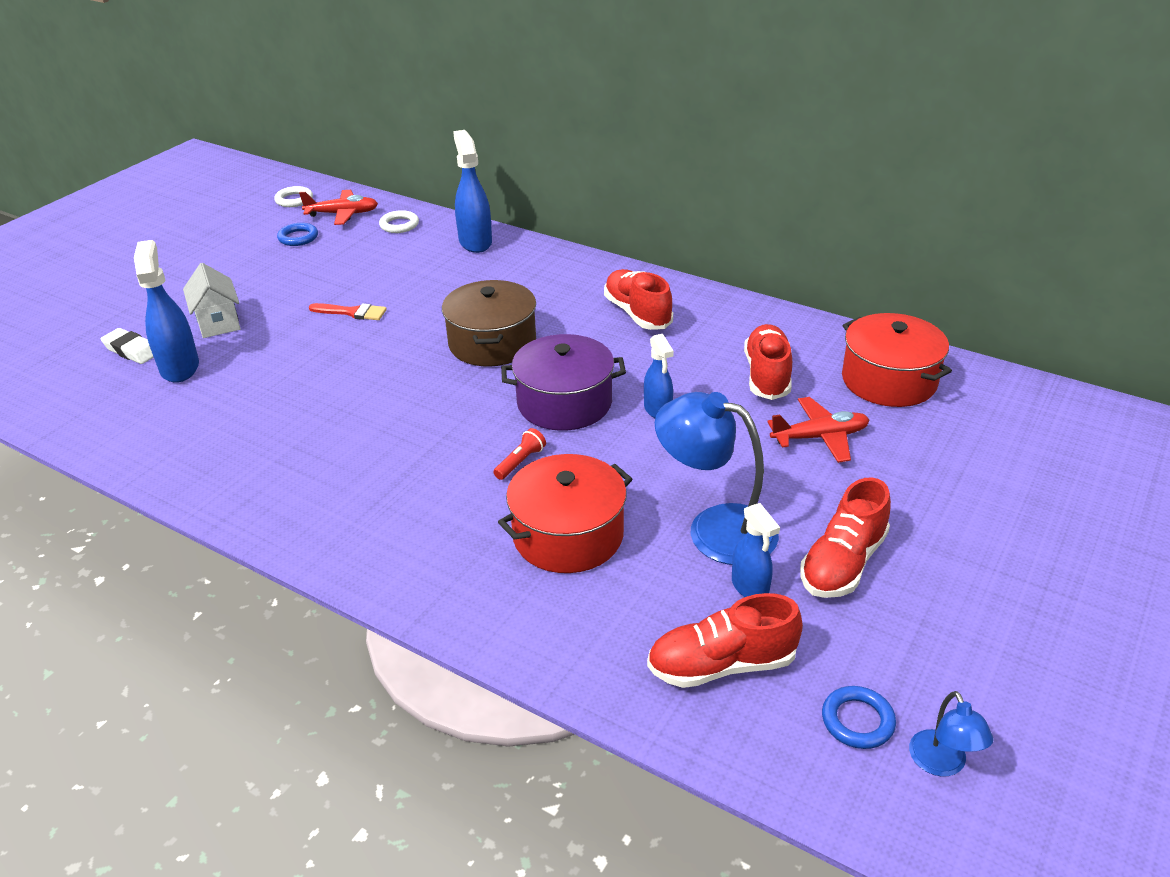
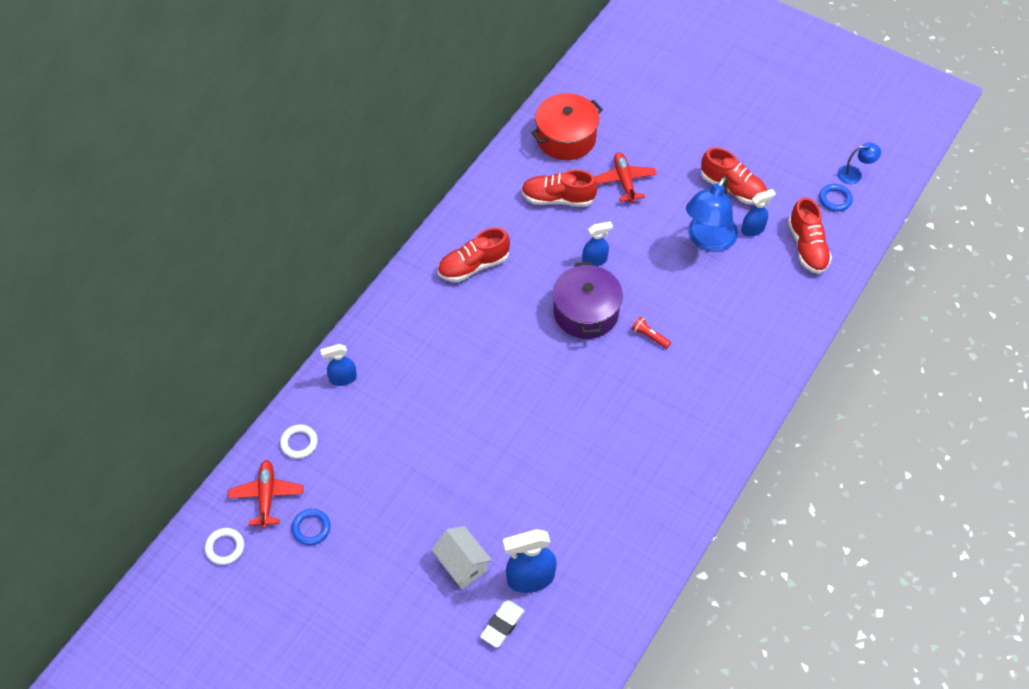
camera: 90 degrees left, 20 degrees up
white house [183,263,241,338] -> white house turned 75 degrees clockwise [431,526,492,589]
red brush [309,303,387,320] -> none
brown pot [442,280,536,367] -> none
blue spray bottle [453,130,492,253] -> blue spray bottle [320,344,357,386], size x0.62
red pot [498,454,632,573] -> none

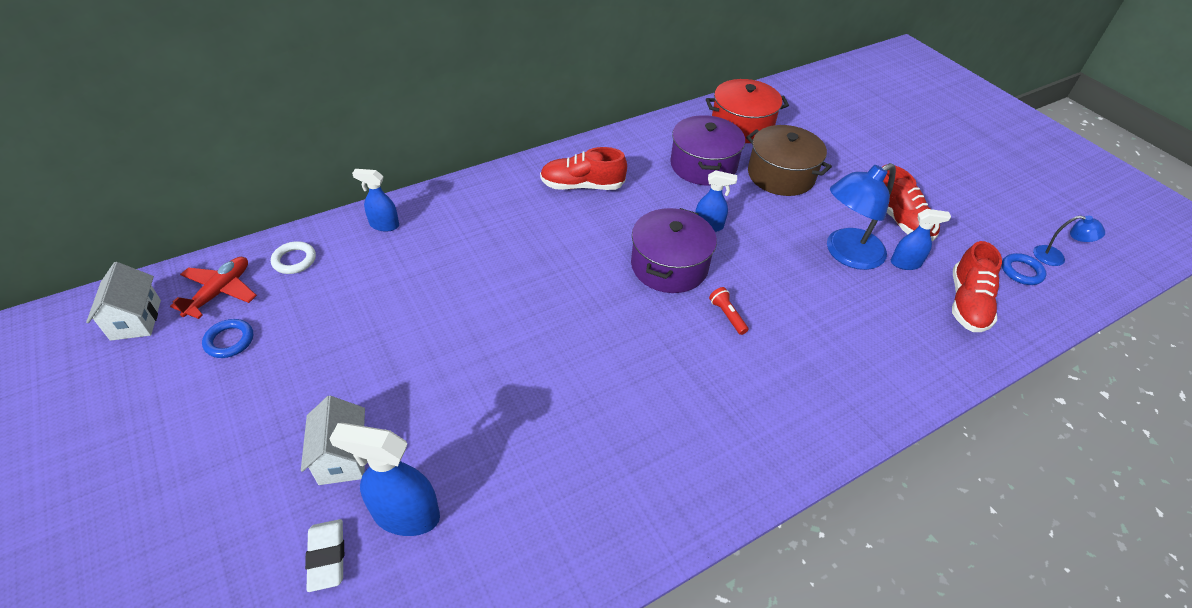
camera: 25 degrees right, 10 degrees down
white ring [205,528,244,565] -> white house [86,262,161,341]
white eraser [480,600,525,648] -> white eraser turned 75 degrees counterclockwise [305,519,344,592]
red shoe [521,170,597,207] -> purple pot [670,115,745,186]
red plane [595,152,657,203] -> brown pot [746,125,832,196]

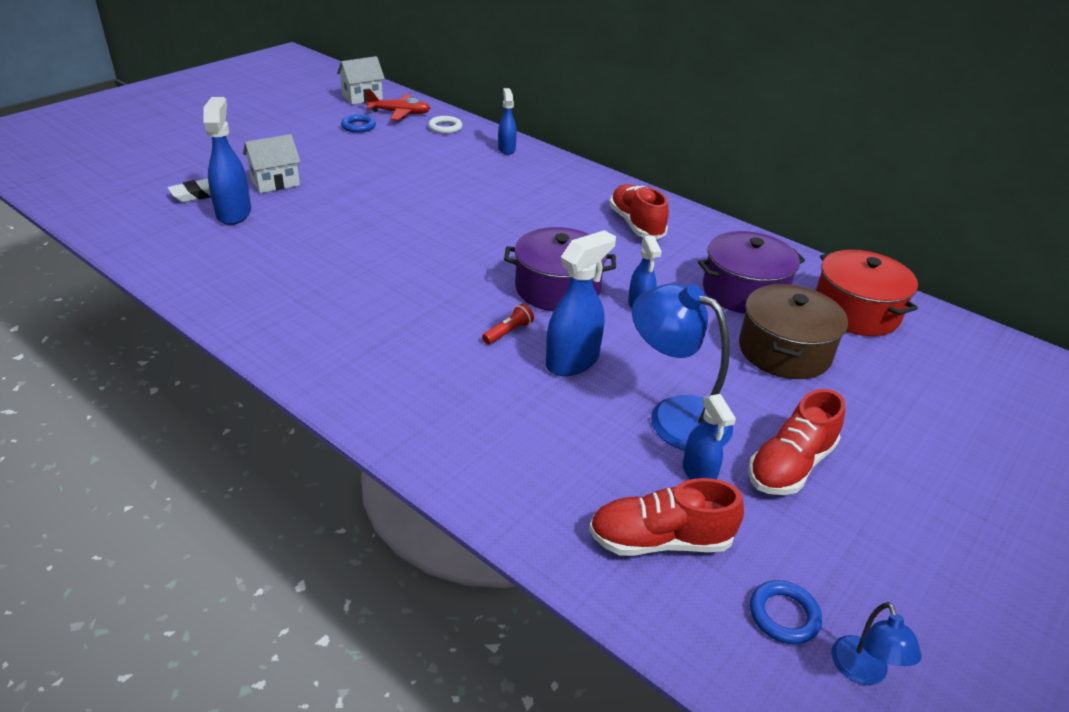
camera: 70 degrees right, 10 degrees down
none -> blue spray bottle [546,230,616,376]

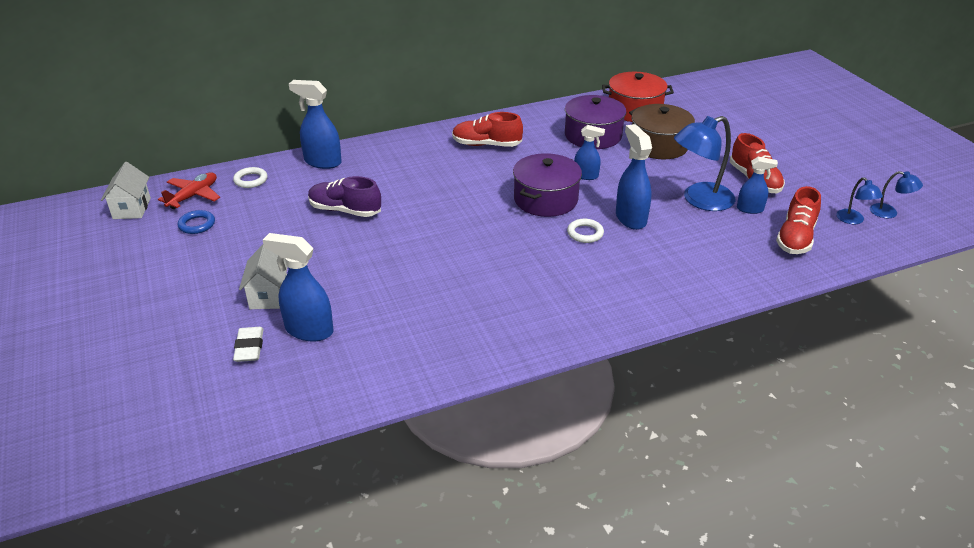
camera: 60 degrees left, 0 degrees up
red flashlight [482,304,534,344] -> white ring [567,219,604,243]
blue spray bottle [498,88,517,155] -> blue spray bottle [289,80,342,169], size x1.62
blue ring [750,580,822,644] -> blue lamp [836,177,883,224]
none -> purple shoe [308,176,381,217]

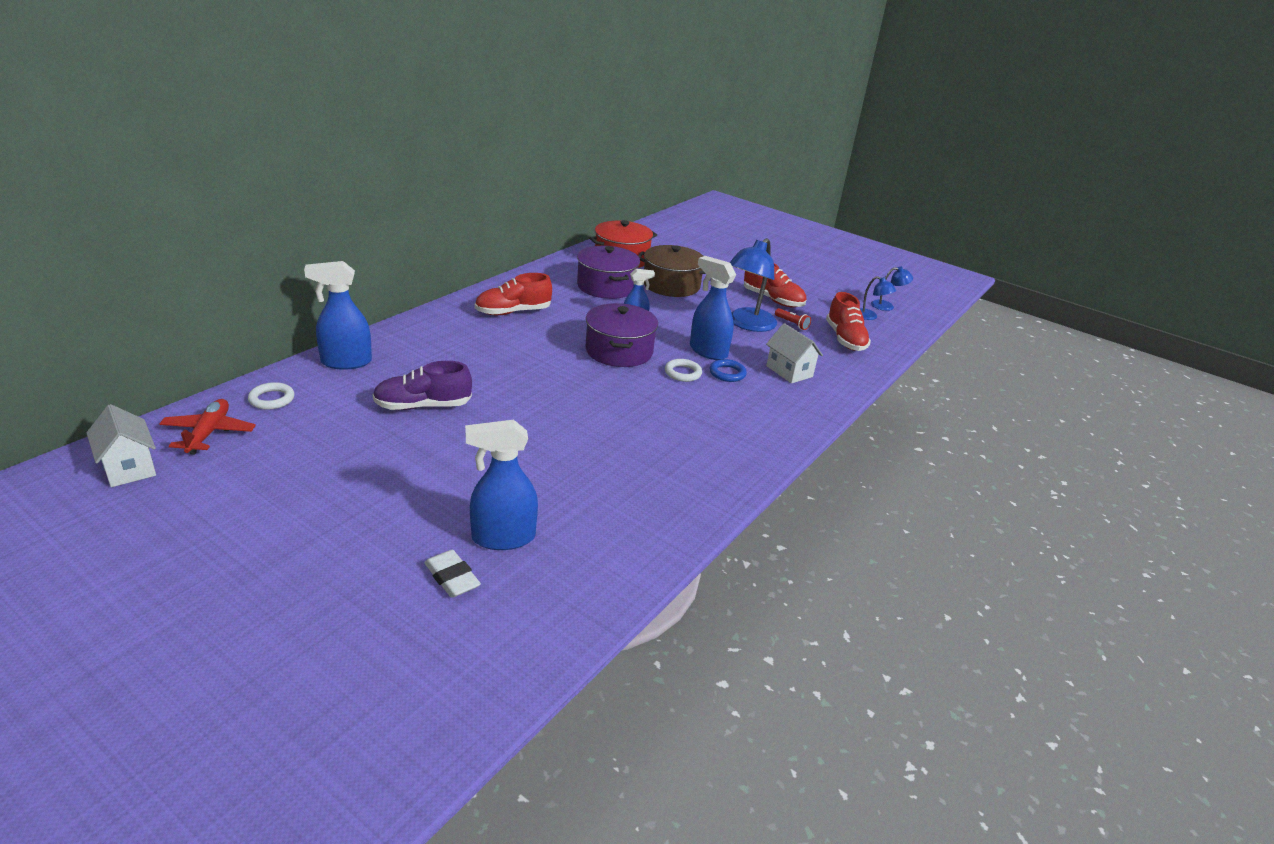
camera: 35 degrees left, 5 degrees down
blue ring [178,210,215,234] -> blue ring moved to [709,359,747,382]
white house [239,245,288,309] -> white house moved to [766,323,823,383]
blue spray bottle [737,157,778,214] -> red flashlight [775,308,811,330]

